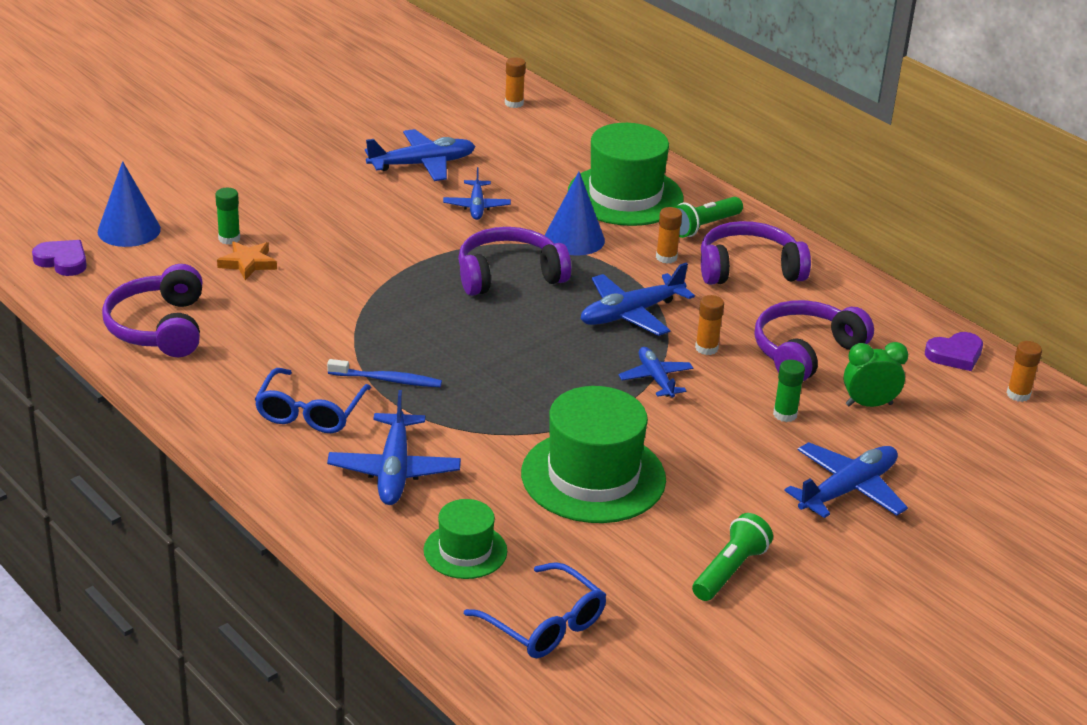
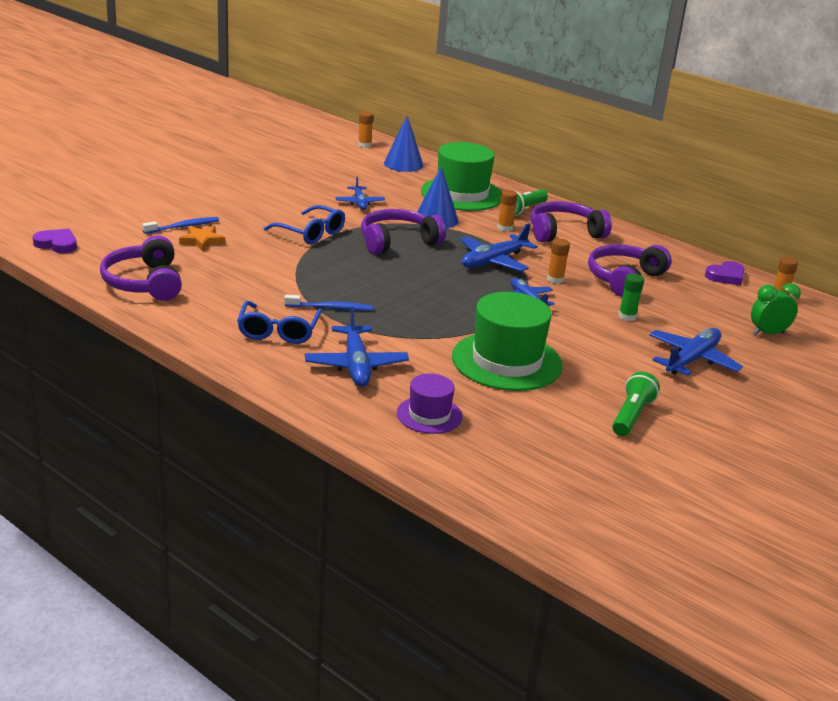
camera: 10 degrees left, 5 degrees down
blue cone [98,161,161,247] -> blue cone moved to [384,116,423,172]
green glue stick [215,188,240,245] -> blue toothbrush [142,217,219,234]
blue plane [365,129,475,181] -> none
green hat [424,499,507,579] -> purple hat [397,374,463,434]
blue glasses [464,562,606,658] -> blue glasses moved to [264,205,345,244]
green clock [843,342,908,407] -> green clock moved to [751,283,801,336]

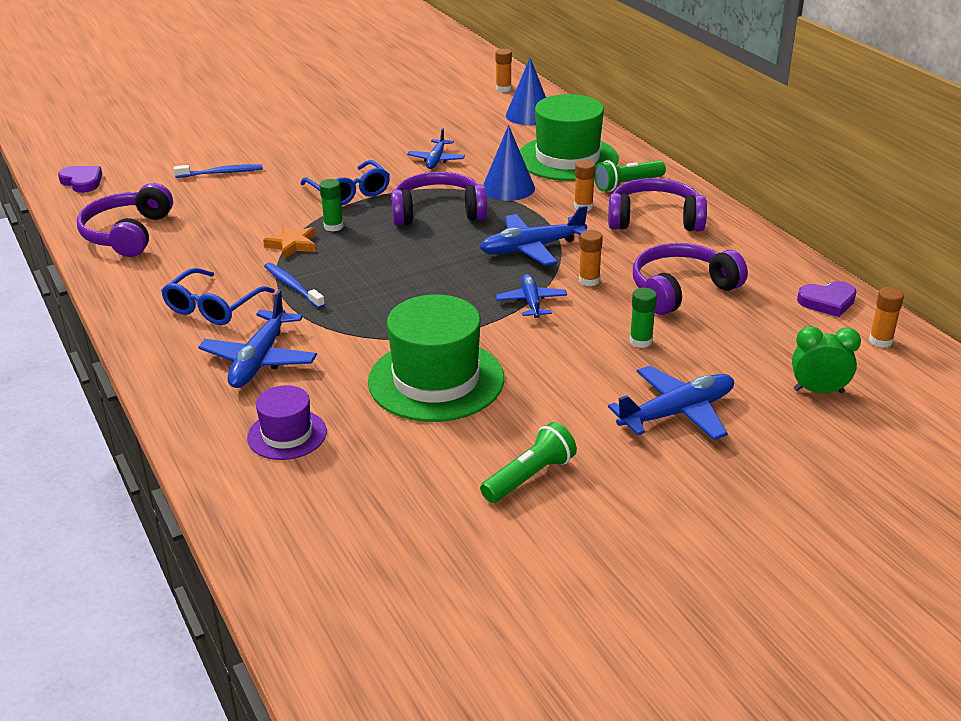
camera: 25 degrees right, 5 degrees up
orange star [179,226,225,251] -> orange star moved to [263,225,316,259]
blue toothbrush [284,295,373,311] -> blue toothbrush turned 150 degrees counterclockwise [264,263,325,309]
none -> green glue stick [319,179,344,231]

